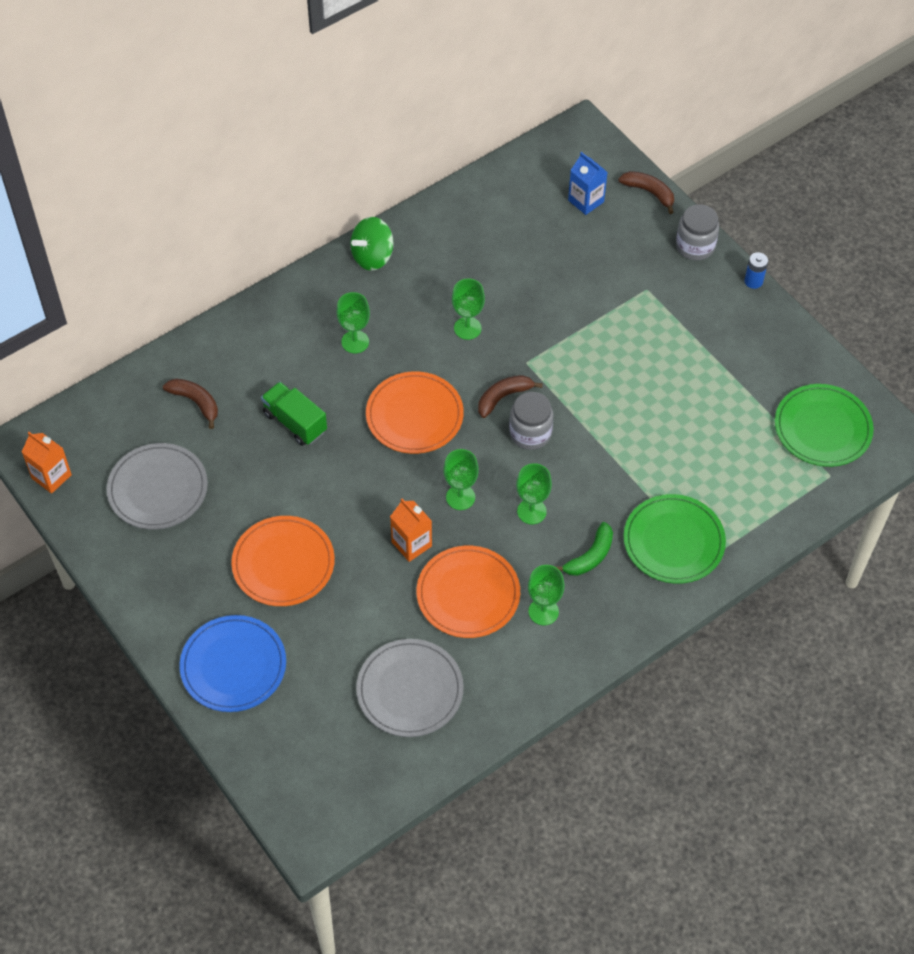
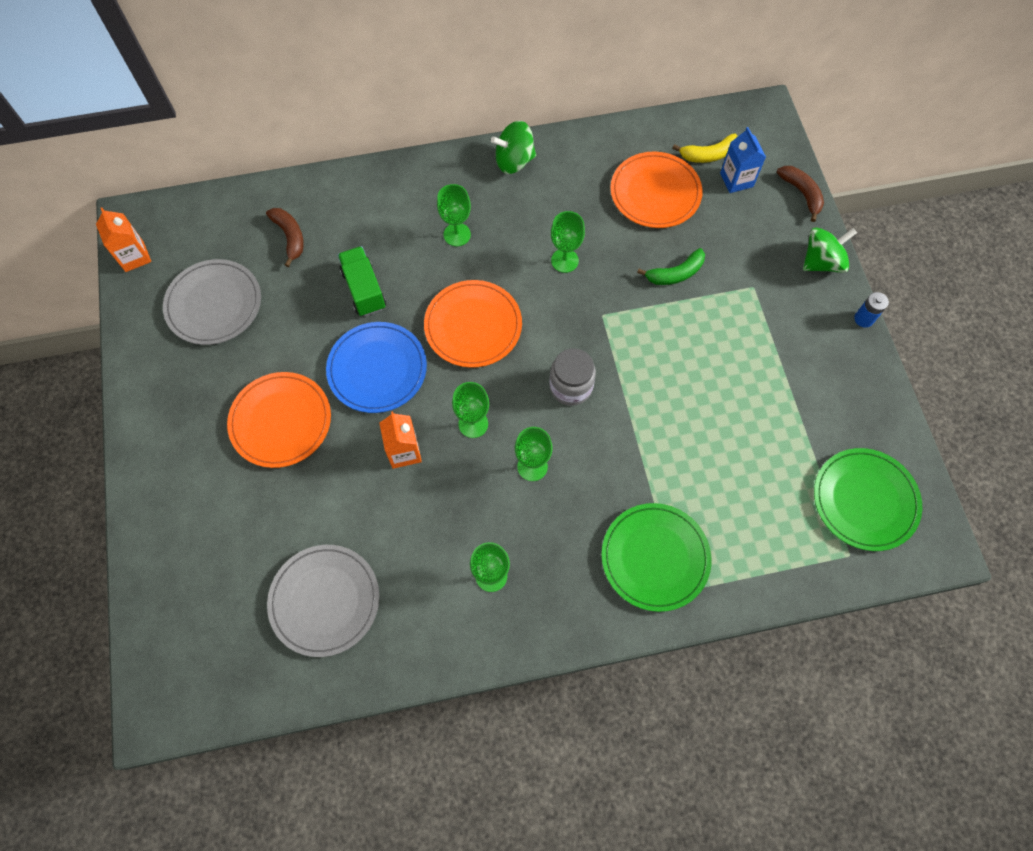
camera: 25 degrees right, 10 degrees up
blue plate [180,615,286,712] -> blue plate moved to [326,322,427,413]
orange plate [417,546,520,638] -> orange plate moved to [610,152,703,228]
brown banana [478,375,543,418] -> none
green banana [554,522,613,576] -> green banana moved to [637,248,705,285]
grey jar [676,204,719,260] -> green spinning top [803,227,857,273]
none -> yellow banana [672,133,738,163]

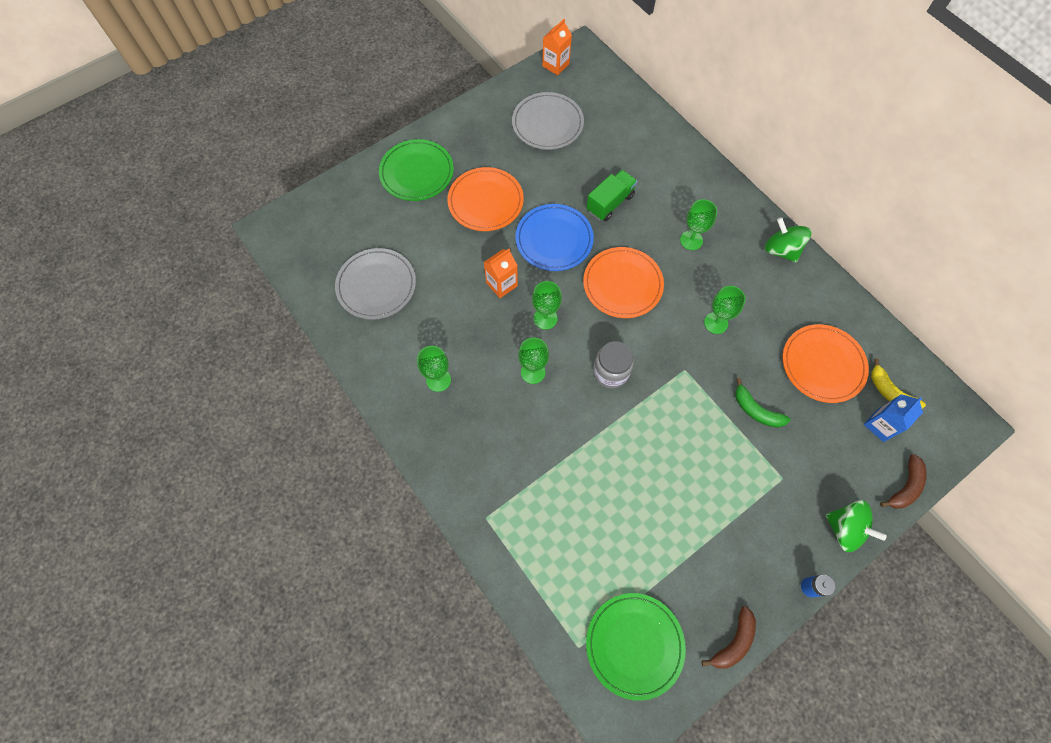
camera: 65 degrees right, 0 degrees up
brown banana [266,208,304,267] -> brown banana moved to [702,606,756,669]
green plate [601,503,712,612] -> green plate moved to [379,139,454,201]

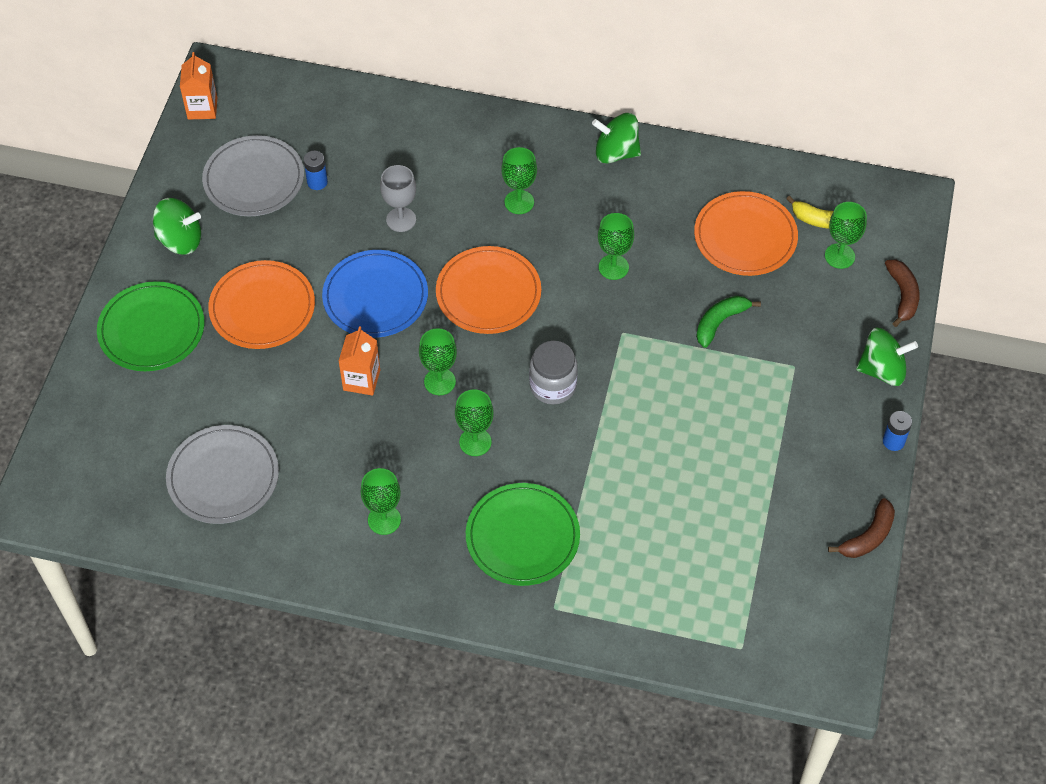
camera: 40 degrees left, 10 degrees down
green truck [586,170,637,221] -> grey goblet [380,165,416,232]
green plate [586,593,686,701] -> green plate moved to [466,483,580,586]
brown banana [702,606,756,669] -> brown banana turned 45 degrees clockwise [828,498,895,558]
green banana [735,378,790,428] -> green banana turned 135 degrees clockwise [696,296,761,348]
blue carton [864,394,923,442] -> green goblet [825,202,867,269]
none -> green spinning top [153,198,201,255]
none -> blue battery [303,151,328,190]

